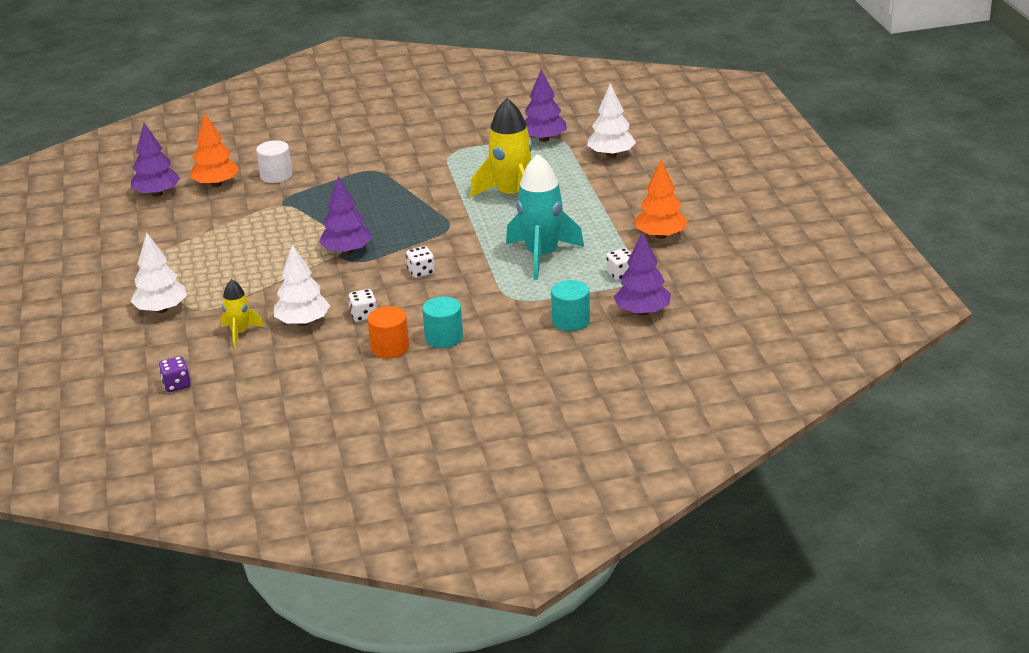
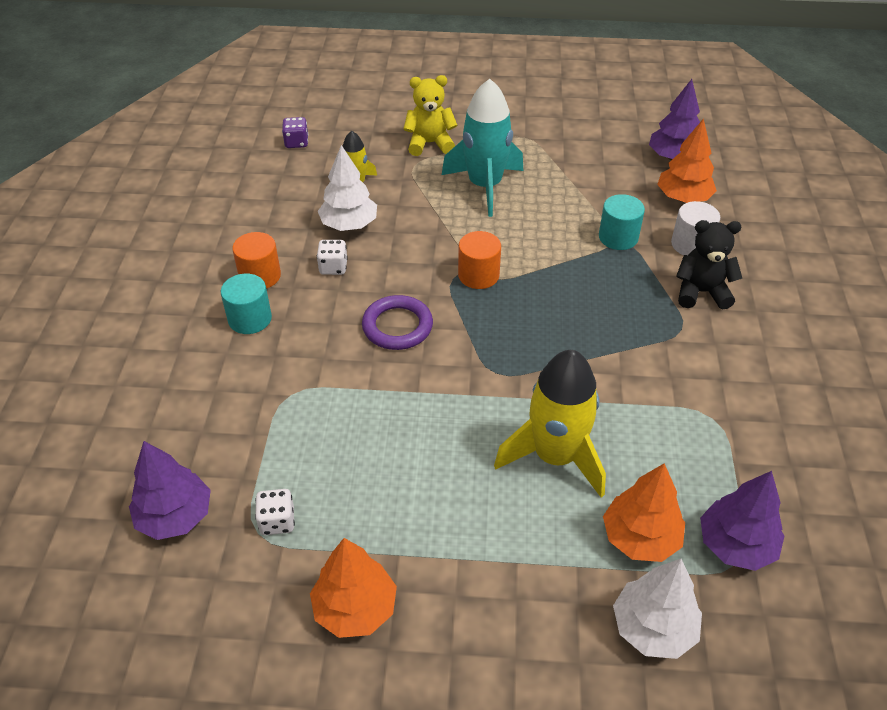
camera: 105 degrees right, 15 degrees up
white tree [130,232,187,313] -> yellow teddy bear [403,75,457,156]
purple tree [319,176,372,254] -> orange cylinder [458,231,501,289]
white dice [406,246,435,278] -> purple ring [362,295,433,350]
turquoise rocket [506,154,584,280] -> turquoise rocket moved to [442,79,523,217]
turquoise cylinder [551,280,590,331] -> turquoise cylinder moved to [599,194,645,250]
none -> orange tree [603,463,685,562]
none -> black teddy bear [676,220,742,309]

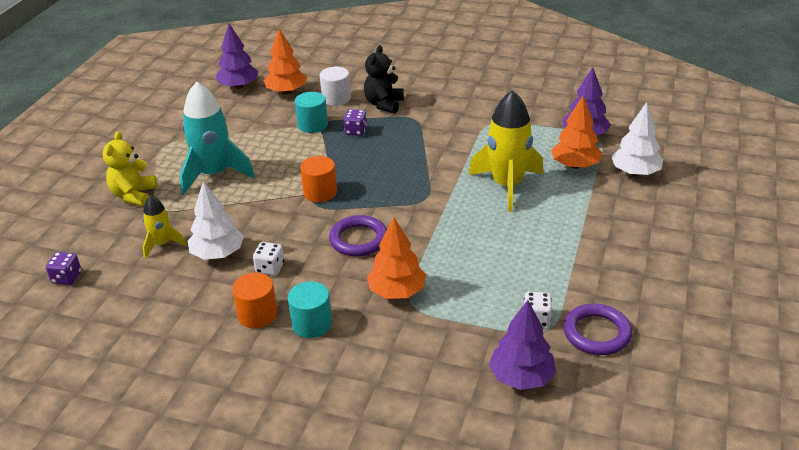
camera: 75 degrees left, 10 degrees down
orange tree [310,538,397,638] -> orange tree moved to [367,217,426,299]
none -> purple dice [343,109,367,136]
none -> purple ring [563,304,632,355]

